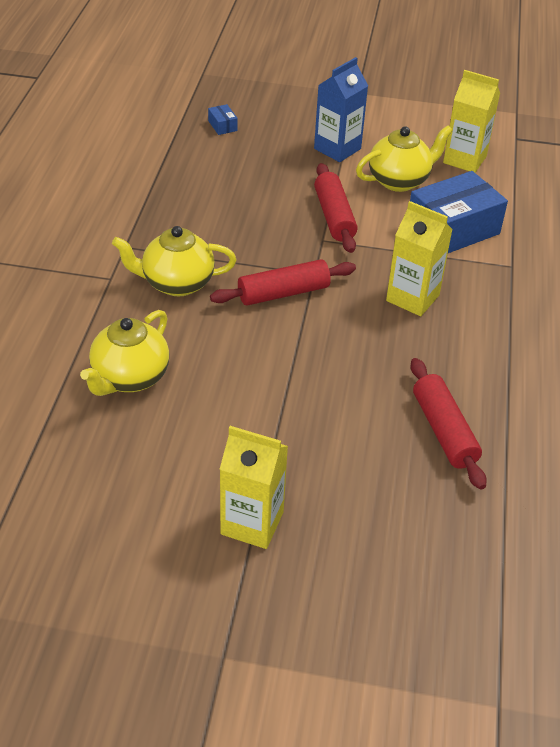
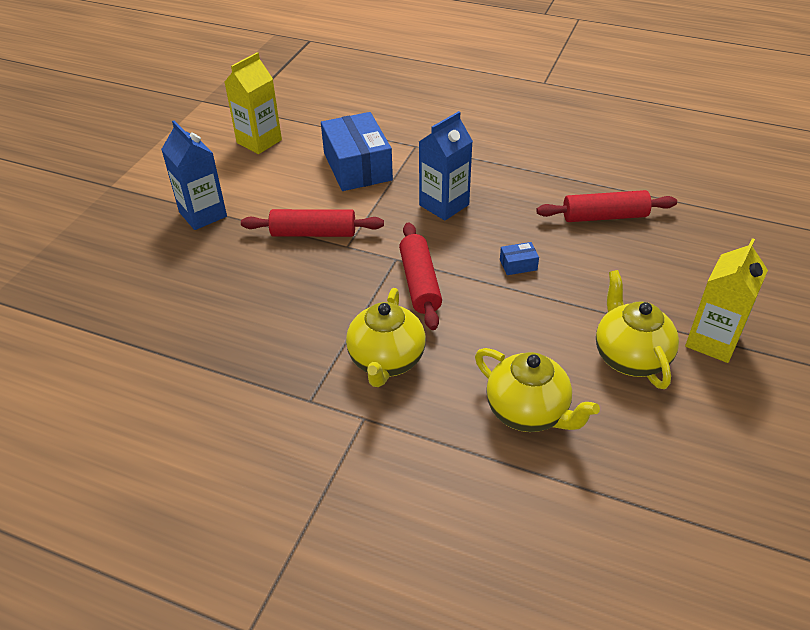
camera: 75 degrees left, 0 degrees up
blue box [208,104,238,135] -> blue box moved to [500,242,539,275]
yellow teapot [356,125,453,192] -> yellow teapot moved to [596,270,679,389]
yellow carton [386,201,453,316] -> blue carton [419,111,473,221]

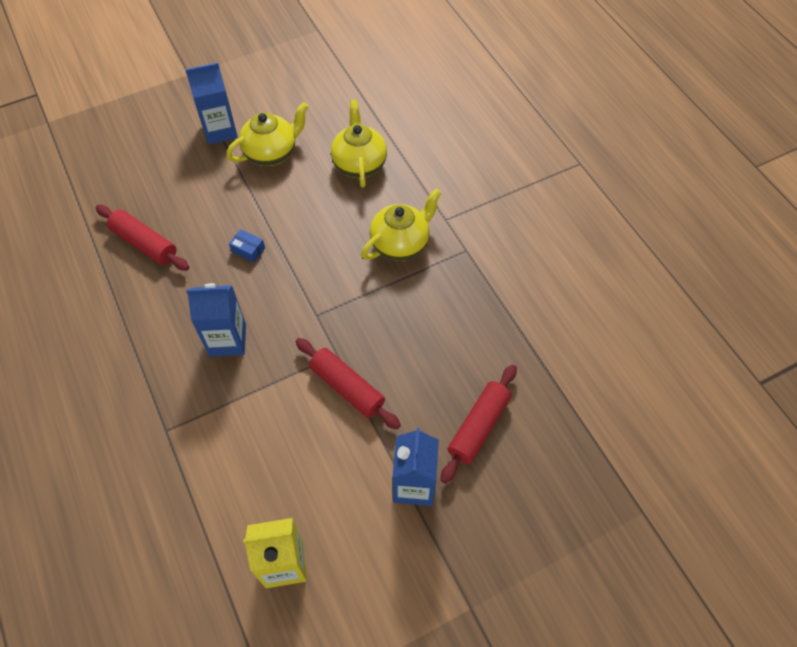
camera: 140 degrees left, 15 degrees up
blue box [321,112,393,191] -> none
red rolling pin [399,222,442,330] -> red rolling pin moved to [440,365,517,484]
yellow teapot [596,270,679,389] -> yellow teapot turned 150 degrees counterclockwise [226,102,309,166]
yellow carton [685,238,768,363] -> blue carton [185,62,238,145]

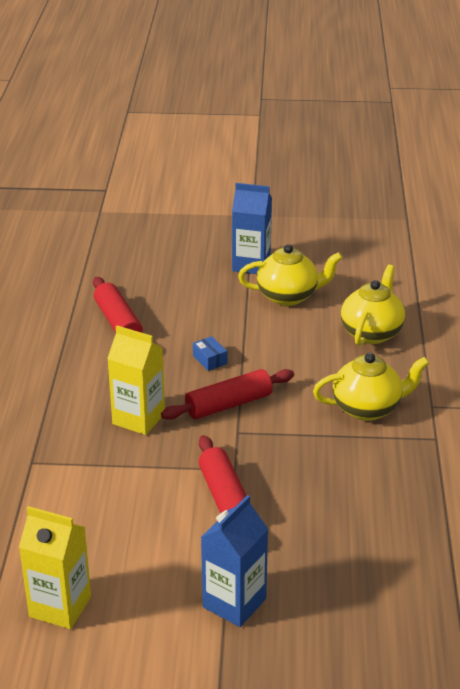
camera: 30 degrees right, 25 degrees down
blue carton [186,283,246,357] -> yellow carton [107,326,165,435]
red rolling pin [440,365,517,484] -> red rolling pin moved to [161,369,294,420]

